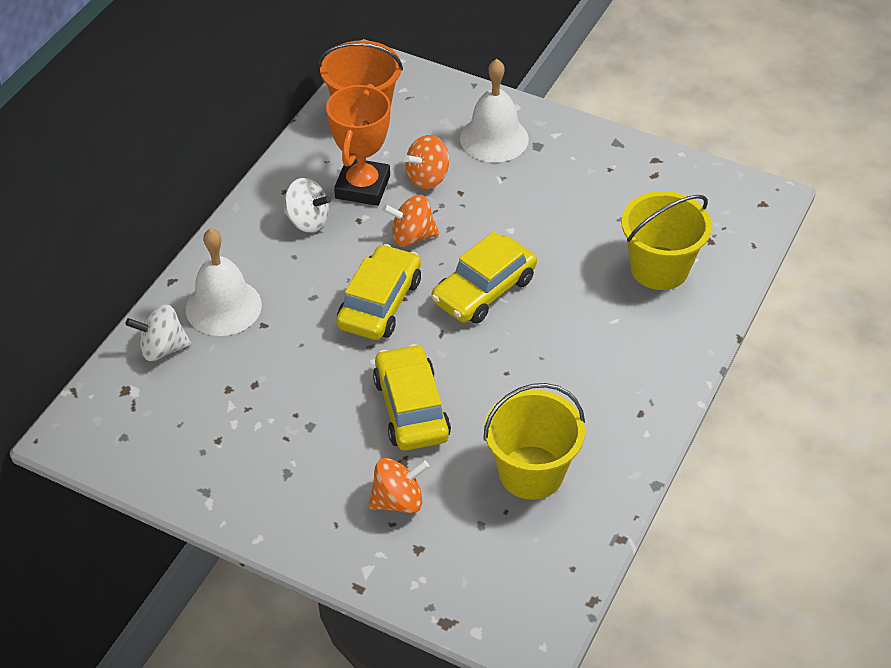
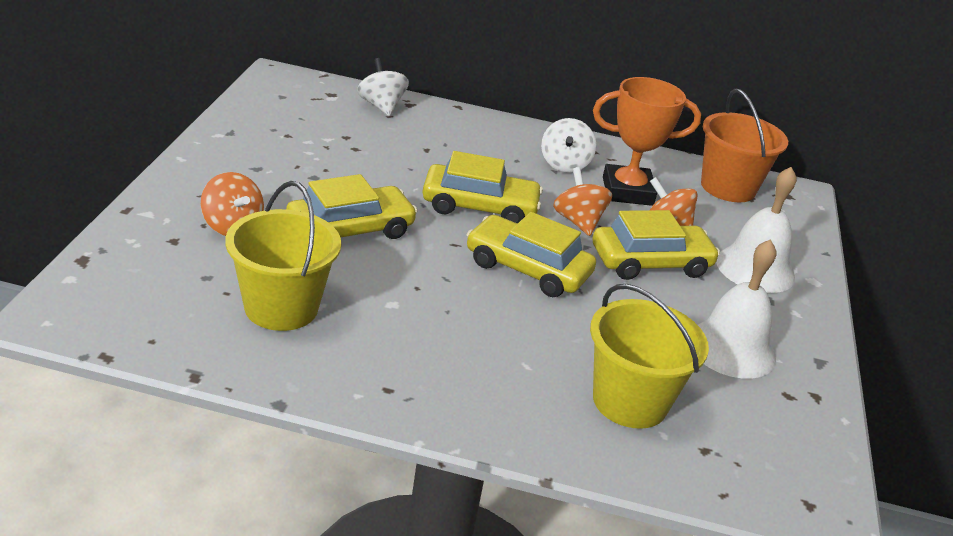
camera: 70 degrees right, 15 degrees down
white bell [186,228,262,336] -> white bell moved to [698,239,777,379]
none -> yellow car [592,210,720,280]

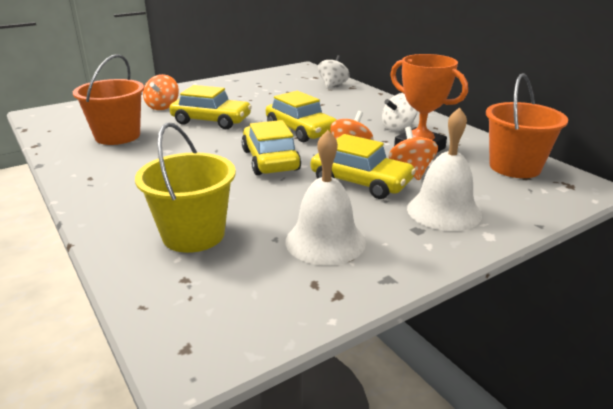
camera: 50 degrees right, 5 degrees down
yellow bucket [225,181,341,331] -> orange bucket [73,54,144,145]

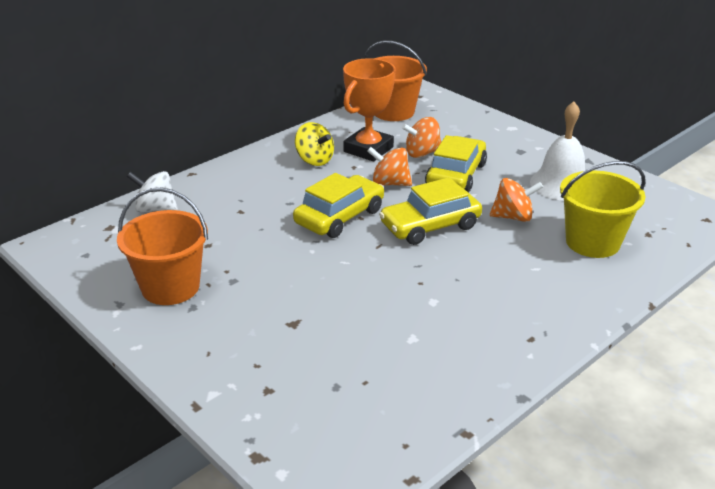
camera: 100 degrees left, 5 degrees up
orange bucket [73,54,144,145] -> orange bucket moved to [117,187,208,305]
orange spinning top [143,74,179,110] -> orange spinning top moved to [490,178,543,222]
yellow car [169,85,252,129] -> none
white spinning top [382,93,418,131] -> yellow spinning top [295,122,334,166]
white bell [407,107,482,231] -> none

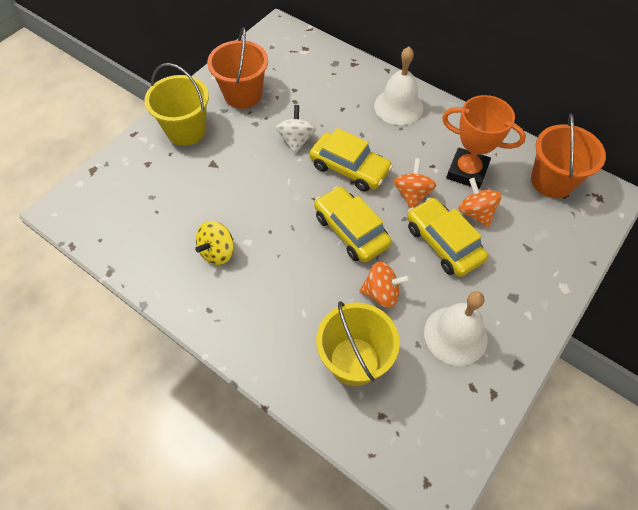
camera: 80 degrees right, 25 degrees up
white spinning top [127,171,178,212] -> white spinning top moved to [276,105,316,154]
yellow spinning top [295,122,334,166] -> yellow spinning top moved to [195,221,234,265]
yellow car [425,135,487,193] -> yellow car turned 135 degrees counterclockwise [407,197,488,277]
orange spinning top [490,178,543,222] -> orange spinning top turned 75 degrees counterclockwise [360,261,410,308]
none -> yellow bucket [144,63,209,146]
none -> white bell [374,47,423,125]

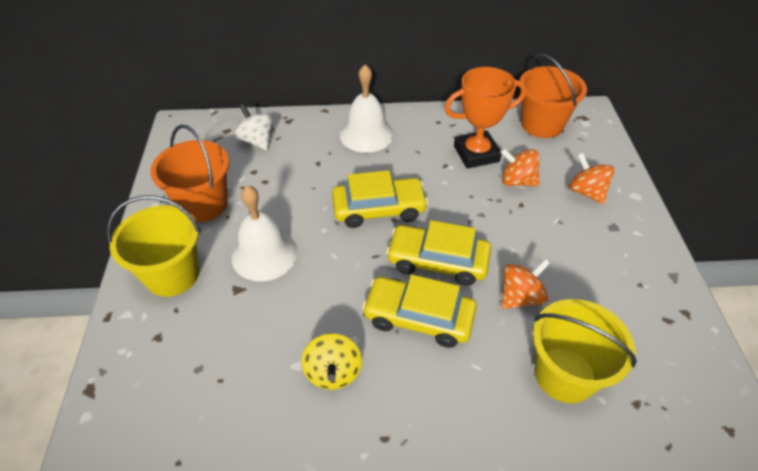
camera: 40 degrees left, 10 degrees down
white spinning top [276,105,316,154] -> white spinning top moved to [235,104,273,150]
orange spinning top [394,158,437,208] -> orange spinning top moved to [569,153,615,204]
yellow car [407,197,488,277] -> yellow car moved to [362,275,477,348]
white bell [424,291,488,366] -> white bell moved to [232,185,298,281]

